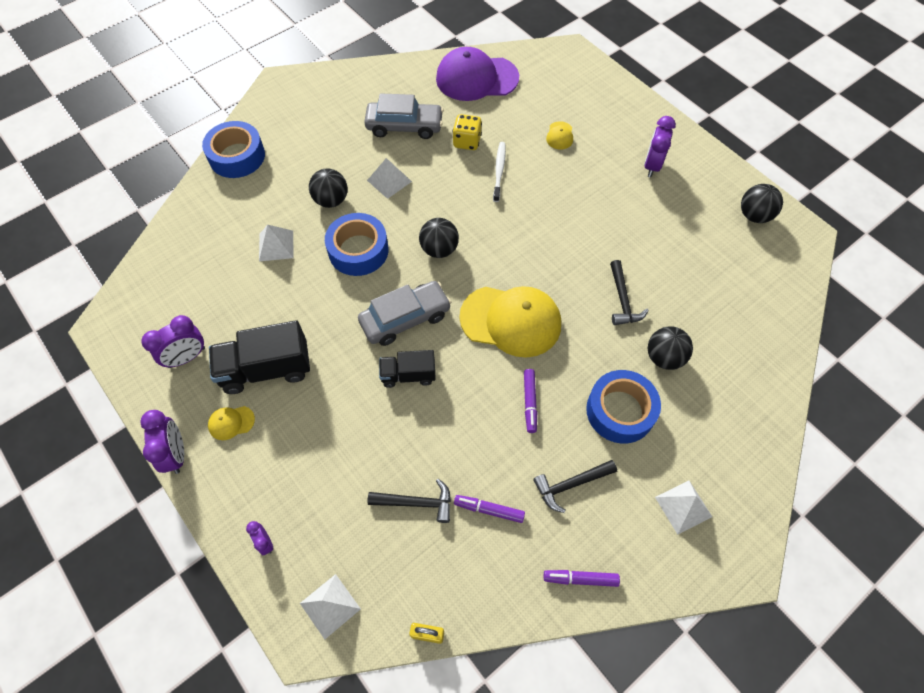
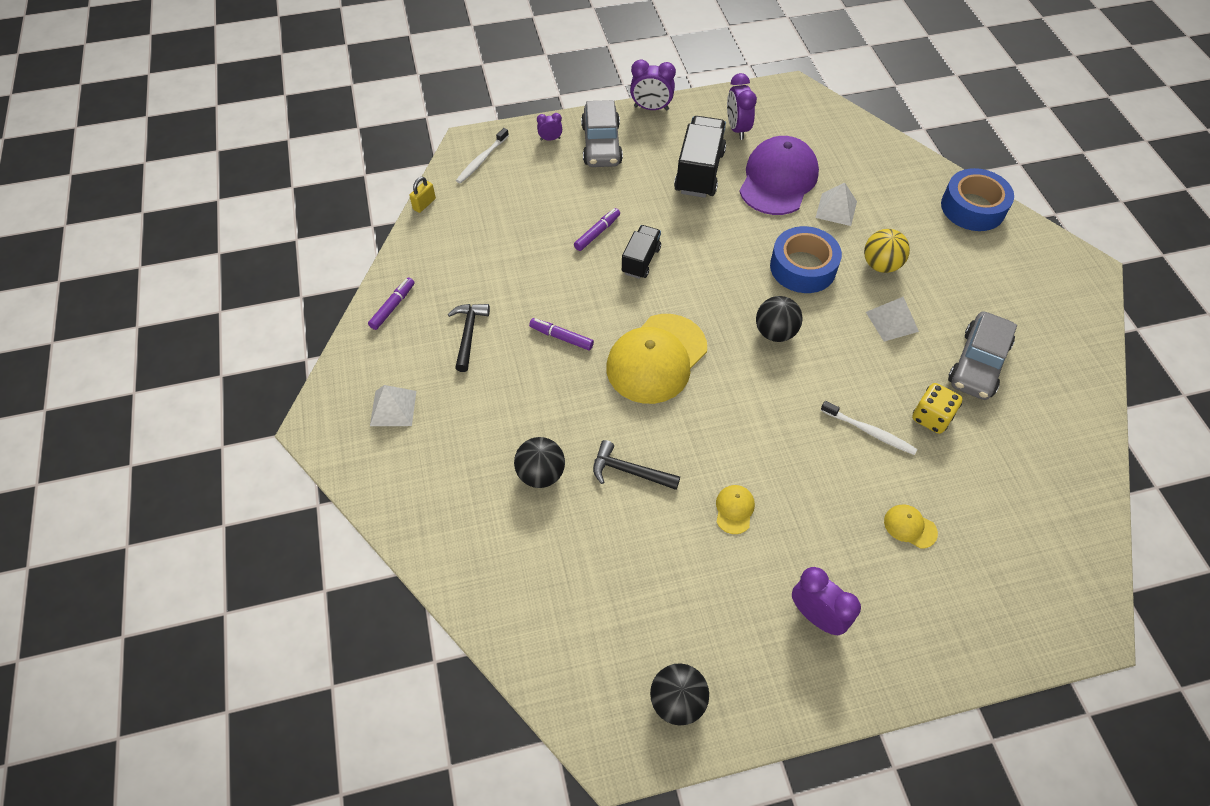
camera: 115 degrees right, 5 degrees down
yellow cap [208,406,255,440] -> yellow cap moved to [716,485,755,534]
white pyramid [300,574,361,639] -> white toothbrush [456,128,509,183]
black ball [309,168,348,208] -> yellow ball [864,229,910,273]
grey car [358,281,452,346] -> grey car moved to [581,100,623,167]
black hammer [367,479,451,523] -> none
purple cap [436,47,519,101] -> purple cap moved to [739,136,819,215]
purple marker [454,495,525,523] -> purple marker moved to [574,208,620,251]
blue tape [586,370,661,444] -> none

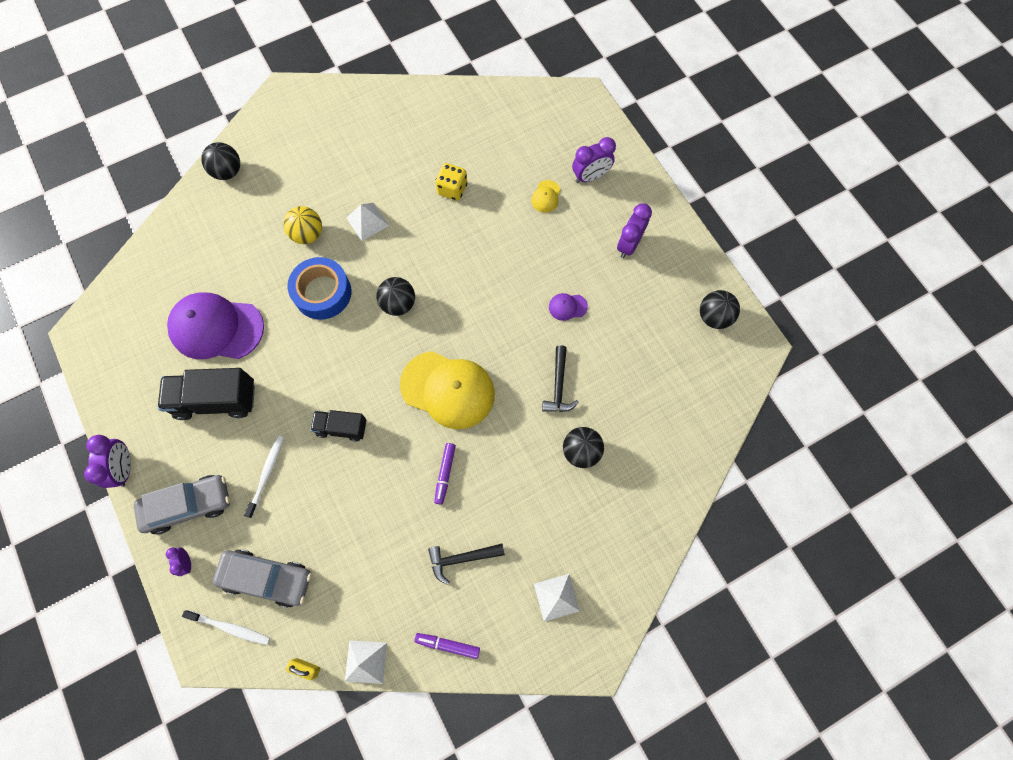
camera: 105 degrees left, 15 degrees up
purple marker [574,208,620,251] -> none
yellow cap [716,485,755,534] -> purple cap [549,293,588,321]
purple clock [727,73,757,140] -> purple clock moved to [572,137,616,183]
white pyramid [815,183,857,226] -> white pyramid moved to [345,640,387,684]
white toothbrush [821,401,917,455] -> white toothbrush moved to [244,436,284,518]
blue tape [941,168,1014,231] -> black ball [202,142,240,180]
grey car [948,311,1017,400] -> grey car moved to [213,549,311,608]

